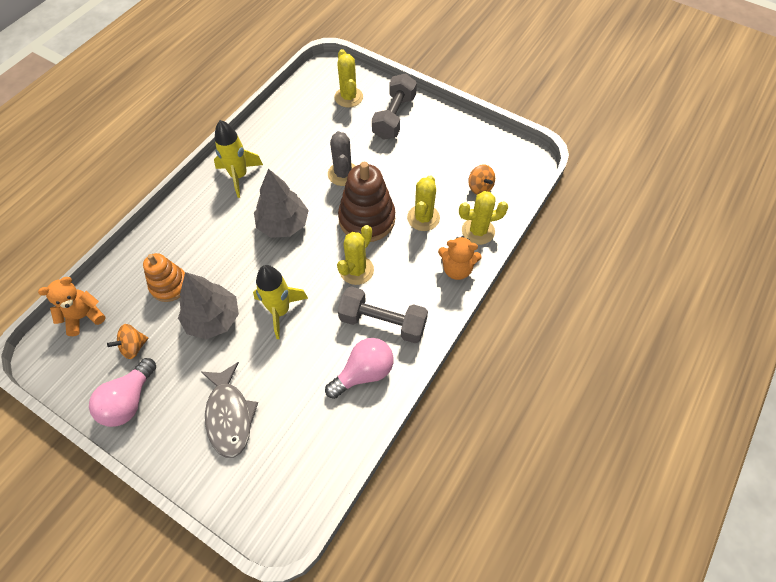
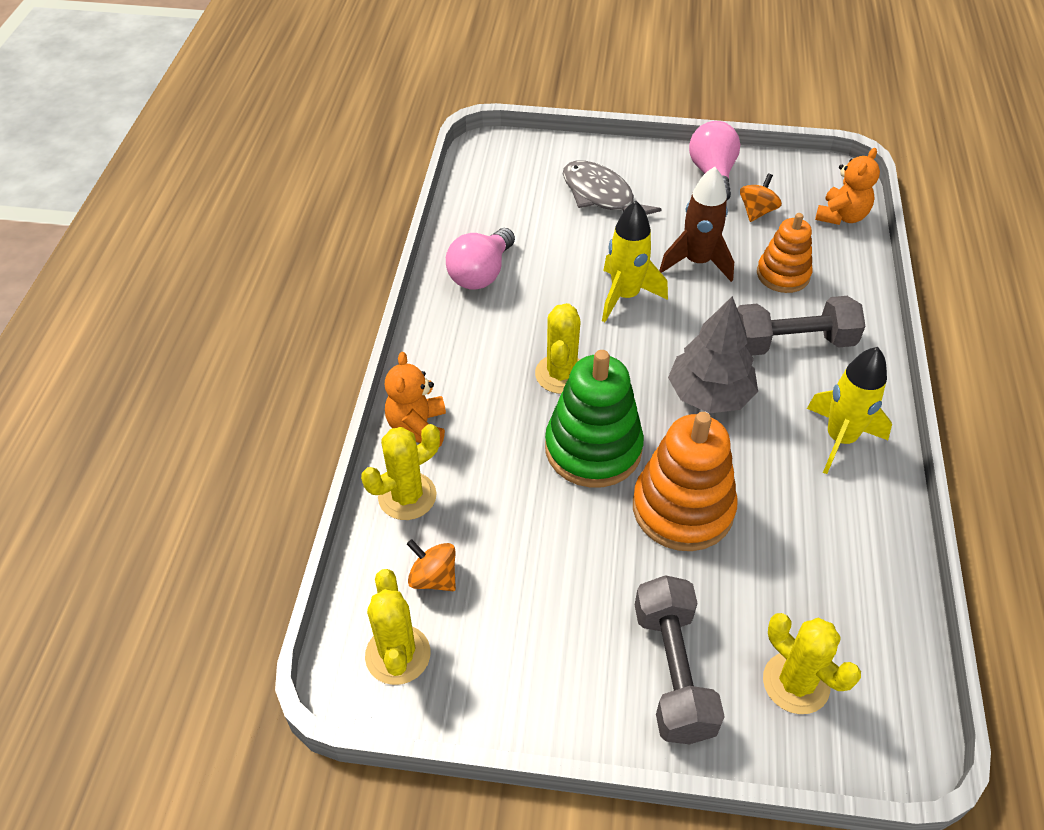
camera: 155 degrees right, 10 degrees down
grey tree [178,272,239,339] -> brown rocket [659,167,734,282]
grey cactus [328,131,355,186] -> orange stacking toy [633,412,738,551]
brown stacking toy [338,162,395,242] -> green stacking toy [545,350,644,488]
grey dumbbell [338,287,428,343] -> grey dumbbell moved to [737,296,865,355]
yellow cactus [407,175,440,231] -> yellow cactus moved to [365,569,430,685]
orange teddy bear [438,236,482,280] -> orange teddy bear turned 75 degrees counterclockwise [385,352,446,447]

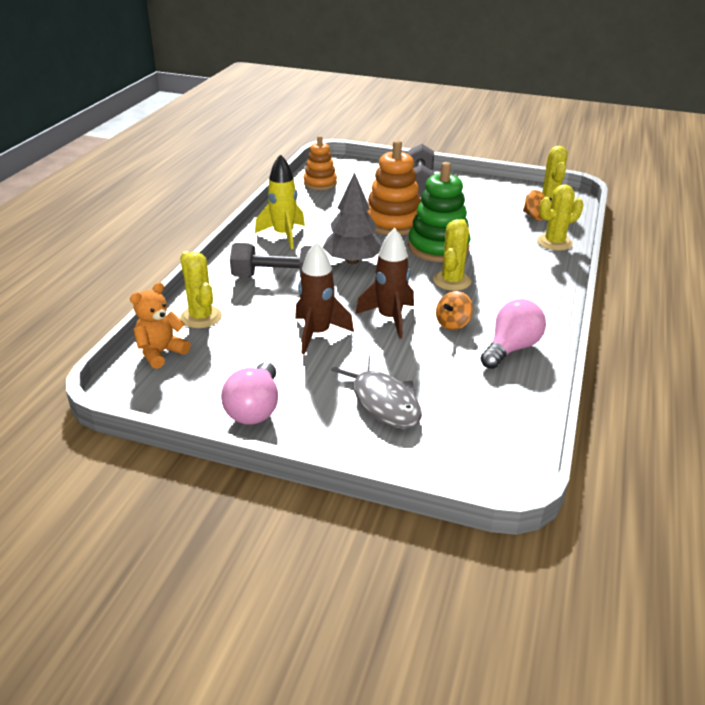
camera: 170 degrees left, 15 degrees down
orange teddy bear [385,352,446,447] -> none
yellow rocket [602,201,668,322] -> brown rocket [355,228,414,339]
orange spinning top [740,173,782,222] -> orange spinning top moved to [436,291,473,330]
orange stacking toy [757,213,812,293] -> orange stacking toy moved to [304,136,337,190]
yellow cactus [763,613,861,714] -> yellow cactus moved to [180,251,222,328]

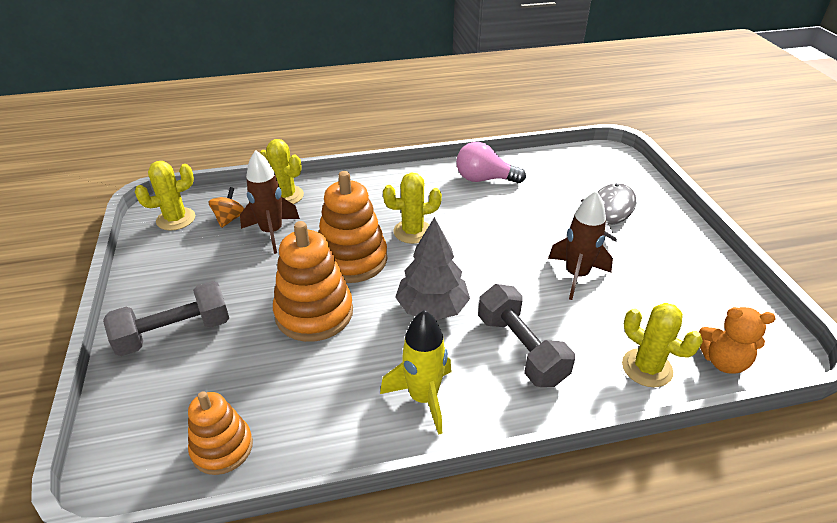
camera: 120 degrees left, 5 degrees up
yellow cactus [180,251,222,328] -> yellow cactus turned 75 degrees counterclockwise [622,303,703,387]
pink light bulb [221,362,278,425] -> none
brown rocket [355,228,414,339] -> brown rocket moved to [240,150,300,254]
green stacking toy [408,162,471,262] -> orange stacking toy [318,171,387,283]
orange spinning top [436,291,473,330] -> none

